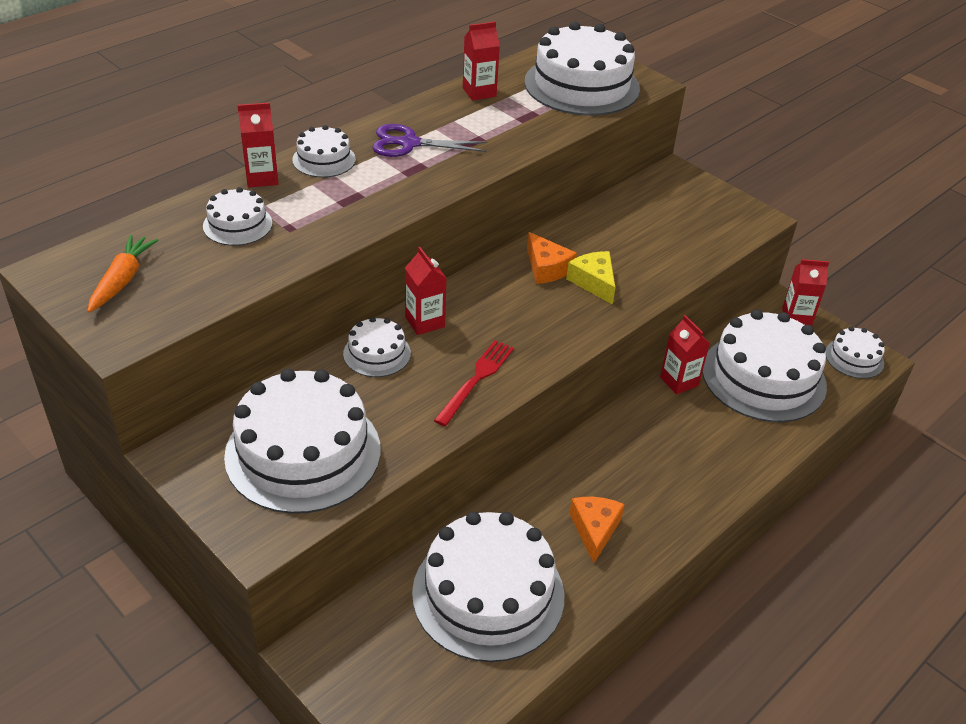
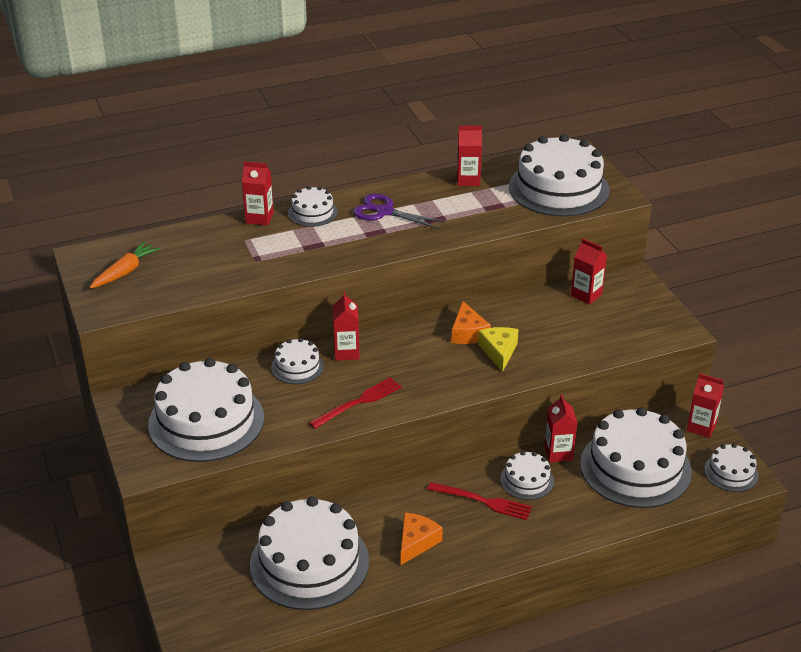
camera: 25 degrees right, 5 degrees down
white cake [203,187,272,246] -> white cake moved to [500,451,554,500]
none -> red fork [427,482,532,520]
none -> red carton [571,238,607,305]

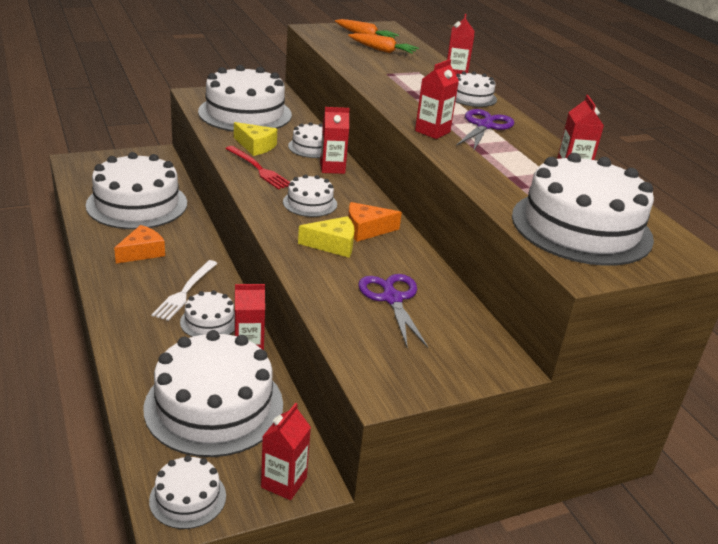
camera: 85 degrees right, 5 degrees down
orange cheese [401,512,443,565] -> orange cheese turned 75 degrees counterclockwise [114,225,165,263]
red fork [427,482,532,520] -> white fork [151,260,217,321]
red carton [571,238,607,305] -> red carton moved to [415,59,459,139]
none -> yellow cheese [234,122,277,156]
none -> white cake [283,174,337,217]
none -> orange carrot [348,33,419,54]
none -> purple scissors [358,274,429,349]

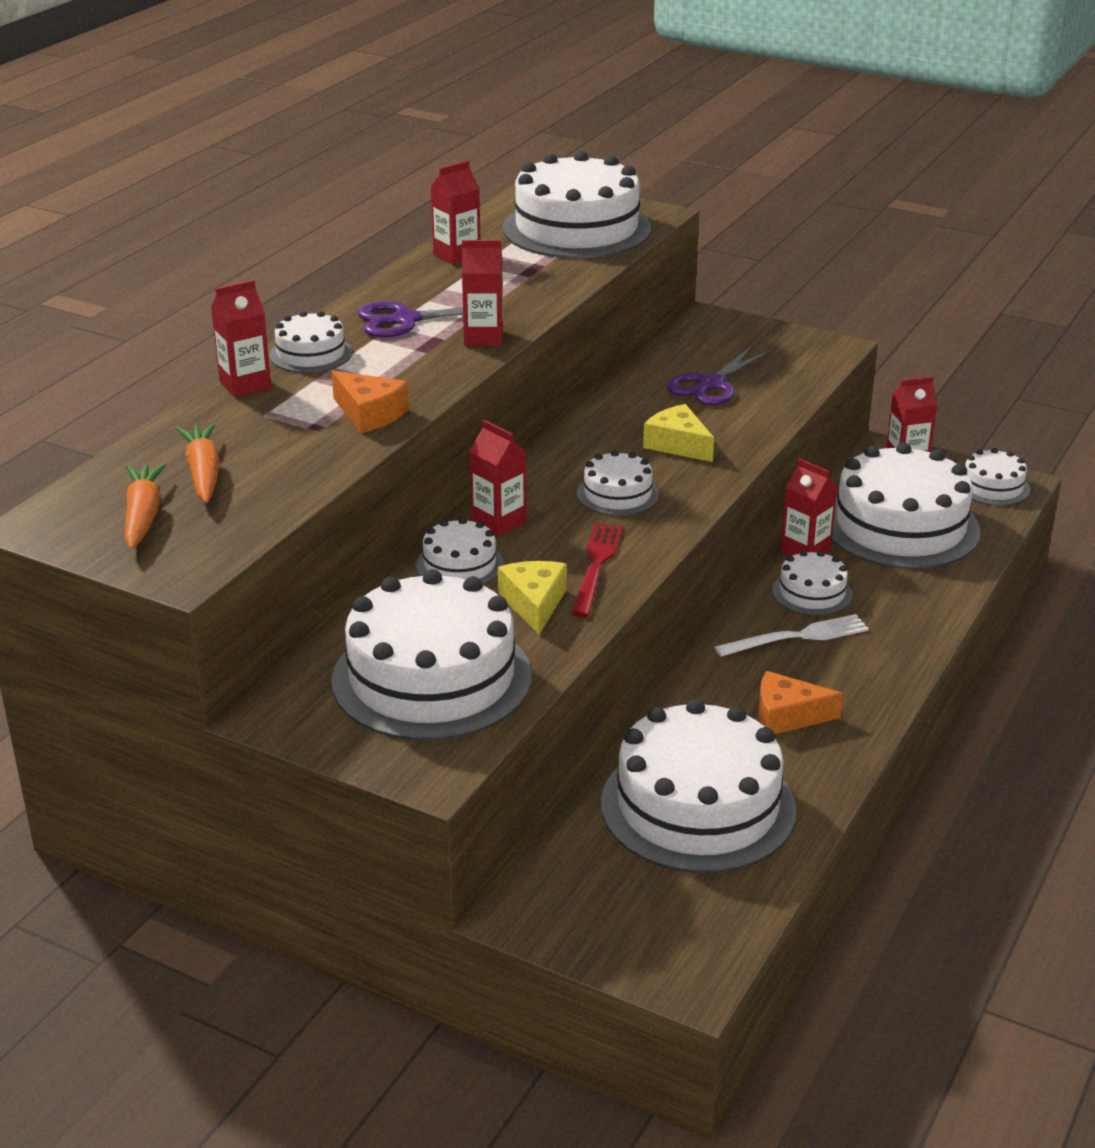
camera: 125 degrees left, 0 degrees up
orange cheese [348,202,402,242] -> orange cheese moved to [332,371,409,433]

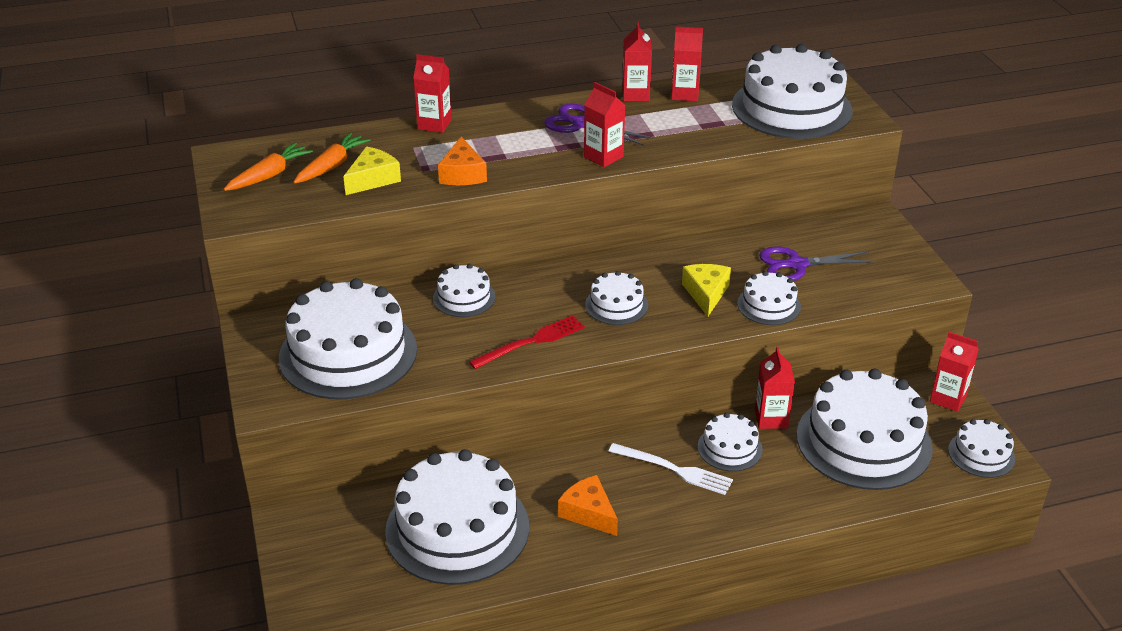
camera: 45 degrees right, 5 degrees up
white cake [270,311,352,373] -> white cake moved to [737,271,801,325]
red carton [469,420,526,537] -> red carton moved to [622,22,652,101]
yellow cheese [498,561,567,635] -> yellow cheese moved to [343,146,401,195]

